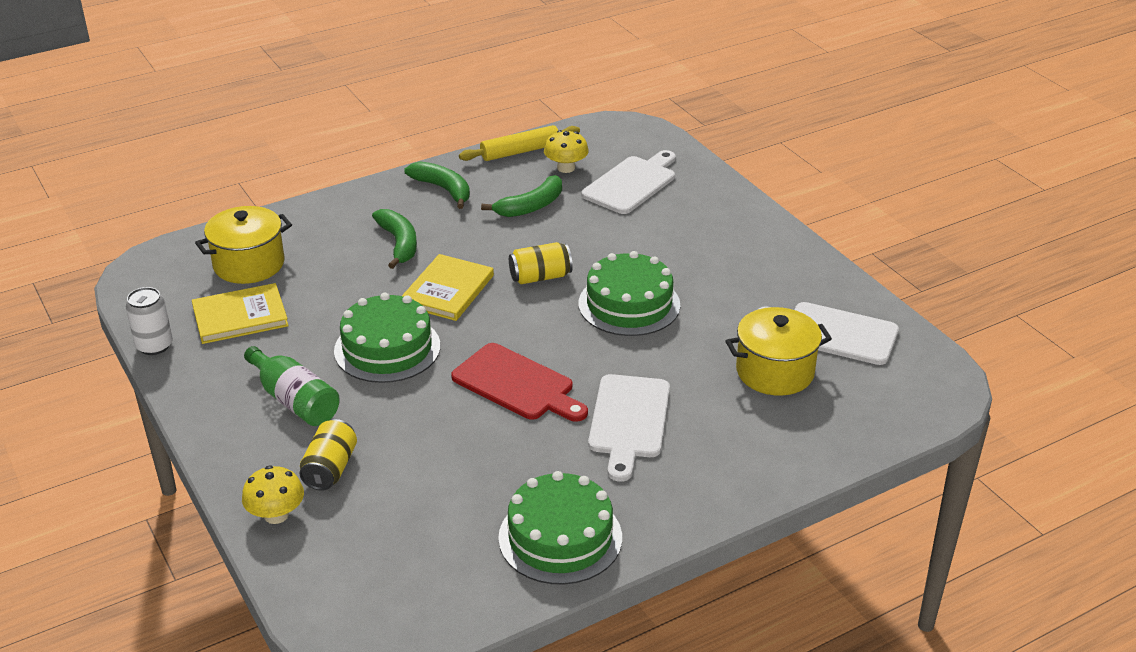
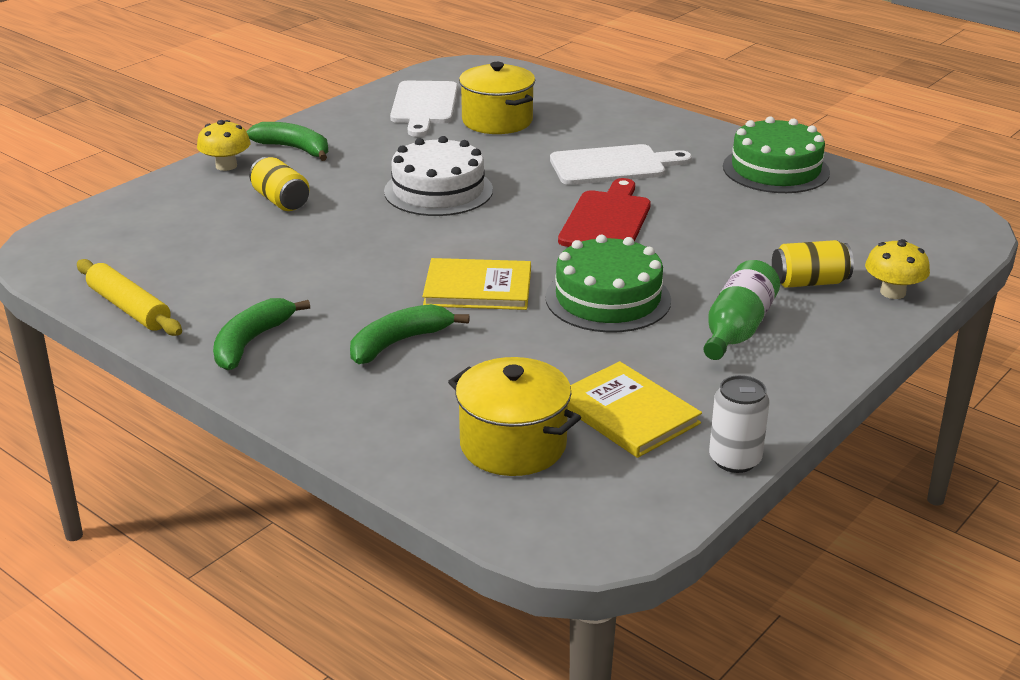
camera: 110 degrees left, 5 degrees down
green banana [481,175,562,217] -> green banana moved to [246,122,328,161]
yellow can [509,242,573,284] -> yellow can moved to [249,157,310,211]
yellow mushroom [544,130,589,173] -> yellow mushroom moved to [197,120,251,171]
green cake [579,251,680,336] -> white cake [384,136,493,216]
white cutting board [581,150,676,214] -> none

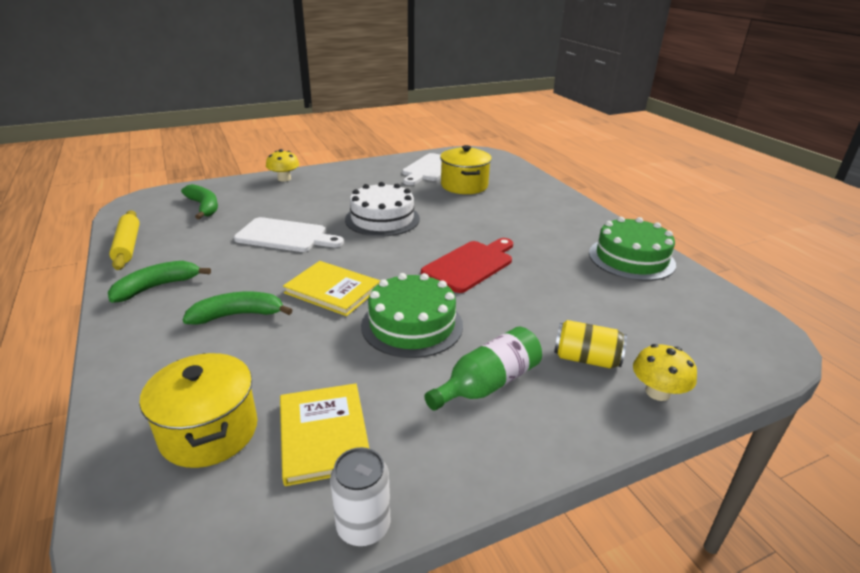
camera: 25 degrees right, 0 degrees up
green banana [246,122,328,161] -> green banana moved to [181,184,218,219]
yellow can [249,157,310,211] -> none
white cutting board [550,144,692,185] -> white cutting board moved to [234,217,344,252]

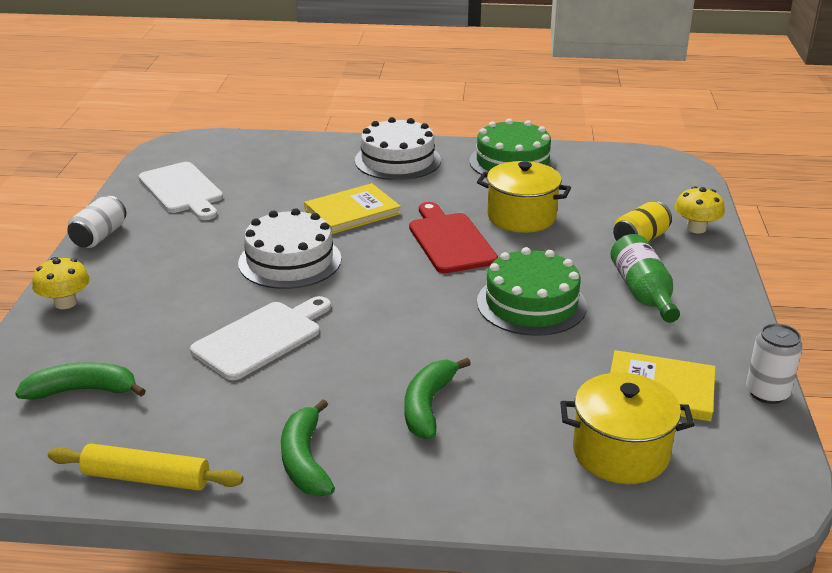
camera: 60 degrees left, 0 degrees up
yellow book [283,261,380,316] -> yellow book moved to [304,183,401,234]
yellow pot [440,145,492,194] -> yellow pot moved to [477,161,571,233]
none -> white can [67,196,126,248]
none -> white cake [355,117,441,180]

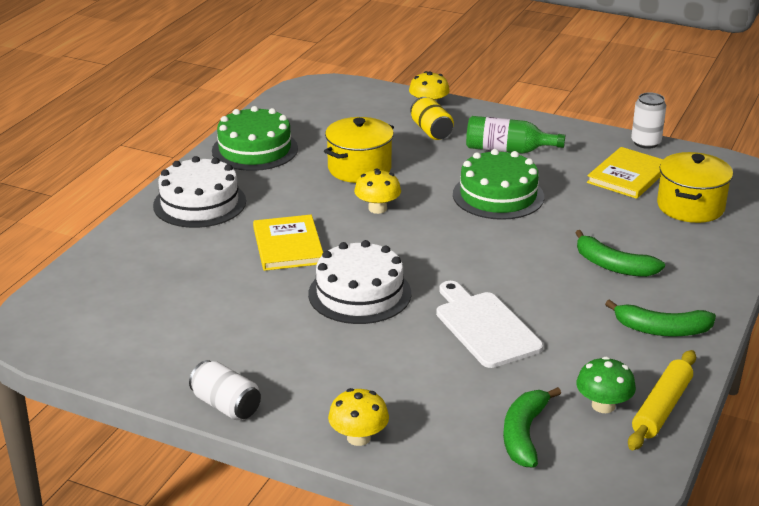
camera: 70 degrees left, 0 degrees up
white cutting board [139,162,223,220] -> none
red cutting board [409,202,498,273] -> yellow mushroom [354,169,401,214]
none -> green mushroom [576,357,636,413]

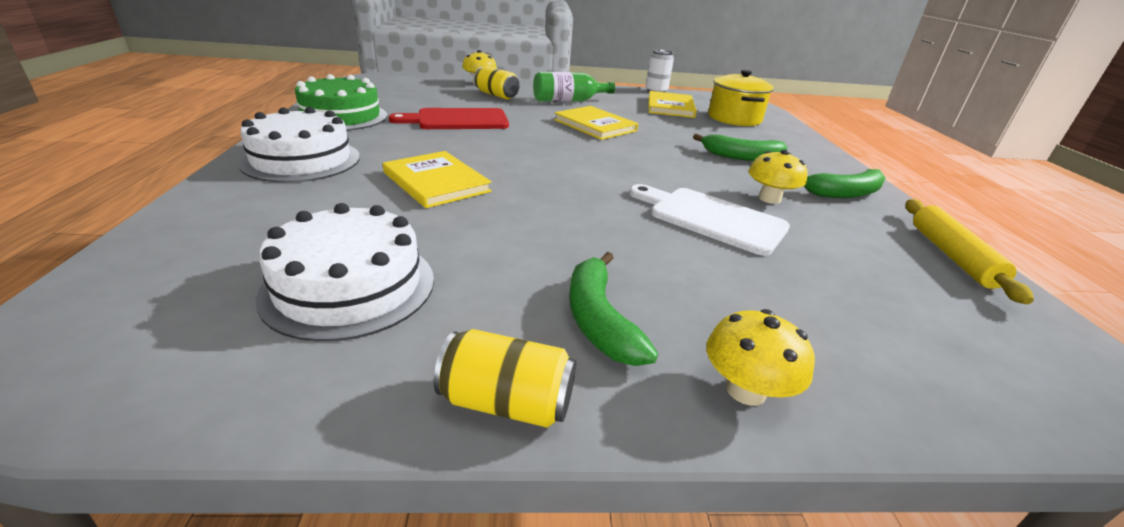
camera: 30 degrees left, 0 degrees up
white can [189,360,261,420] -> yellow can [434,329,576,428]
white cake [308,240,411,324] -> white cake moved to [255,203,434,342]
yellow pot [324,117,394,183] -> red cutting board [389,108,509,129]
yellow mushroom [354,169,401,214] -> yellow mushroom moved to [748,150,808,204]
green cake [453,149,544,220] -> yellow book [554,106,638,140]
green banana [503,387,561,467] -> green banana moved to [569,252,658,366]
green mushroom [576,357,636,413] -> none

